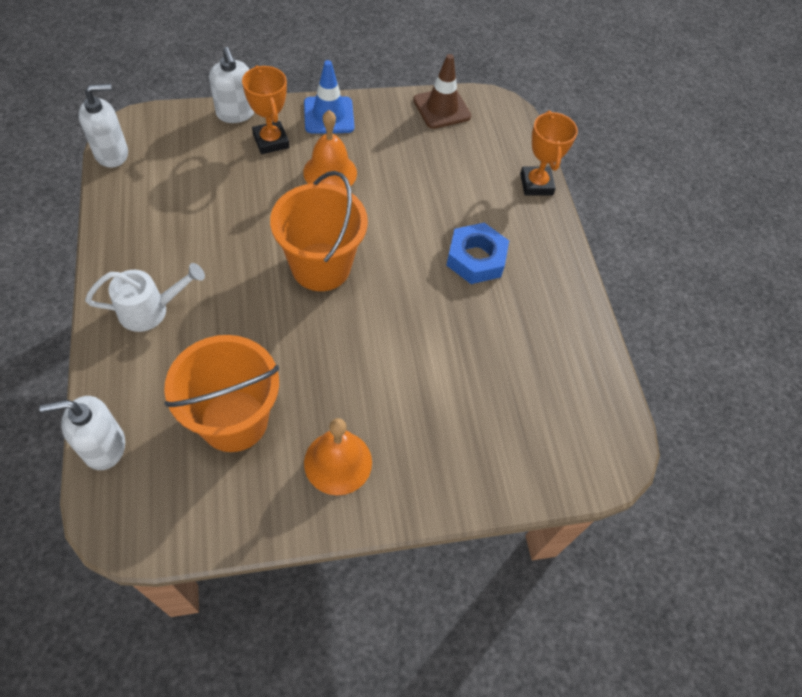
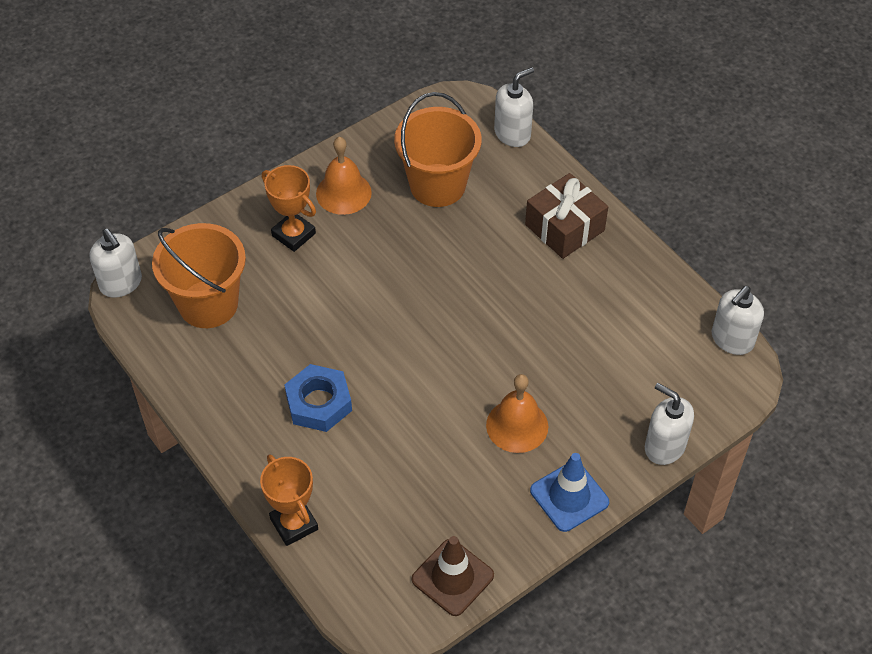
camera: 160 degrees right, 5 degrees down
white watering can [85,263,205,332] -> brown gift [525,173,608,259]
orange trophy [242,66,289,154] -> orange trophy moved to [262,165,316,252]
orange bucket [270,171,368,291] -> orange bucket moved to [152,223,246,328]
none -> white soap dispenser [89,229,142,298]

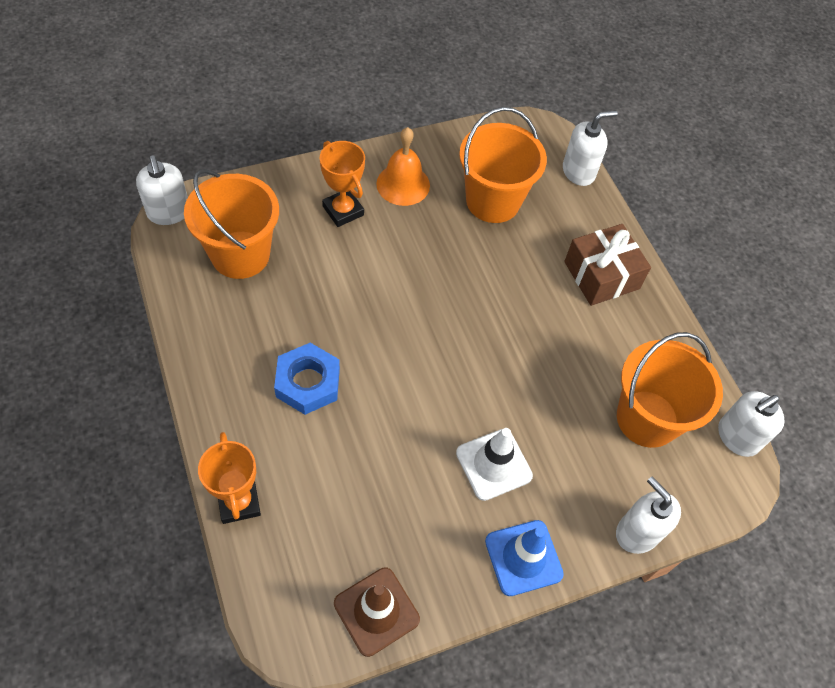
camera: 10 degrees right, 5 degrees up
orange bell [486,374,548,453] -> white traffic cone [456,428,533,501]
none -> orange bucket [617,332,723,448]

